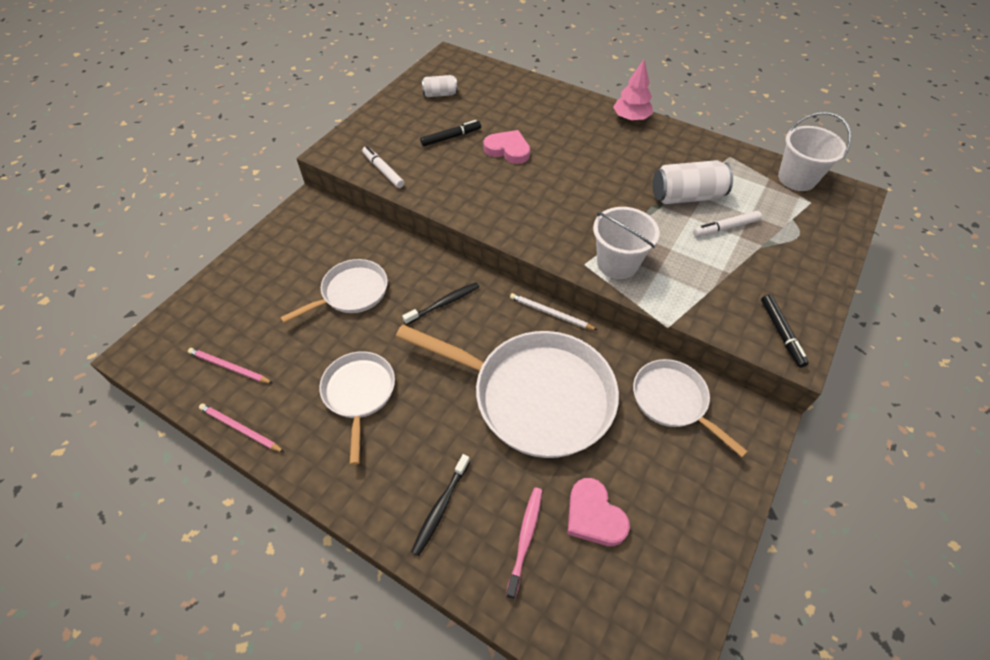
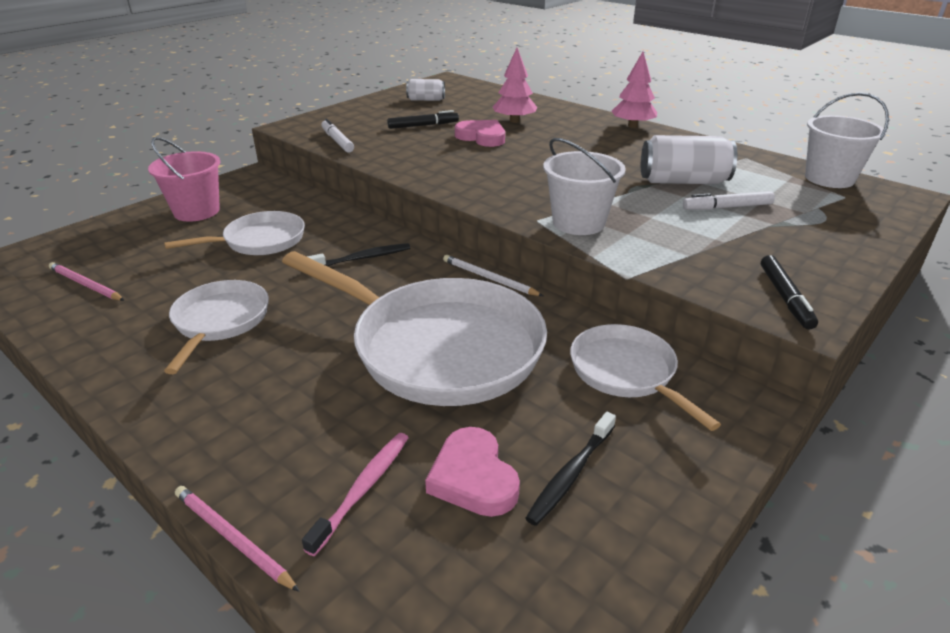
camera: 10 degrees right, 20 degrees down
pink pencil [199,403,284,452] -> pink pencil moved to [175,486,300,592]
black toothbrush [411,454,470,556] -> black toothbrush moved to [525,412,616,526]
none -> pink bucket [148,137,220,222]
none -> pink tree [493,48,537,123]

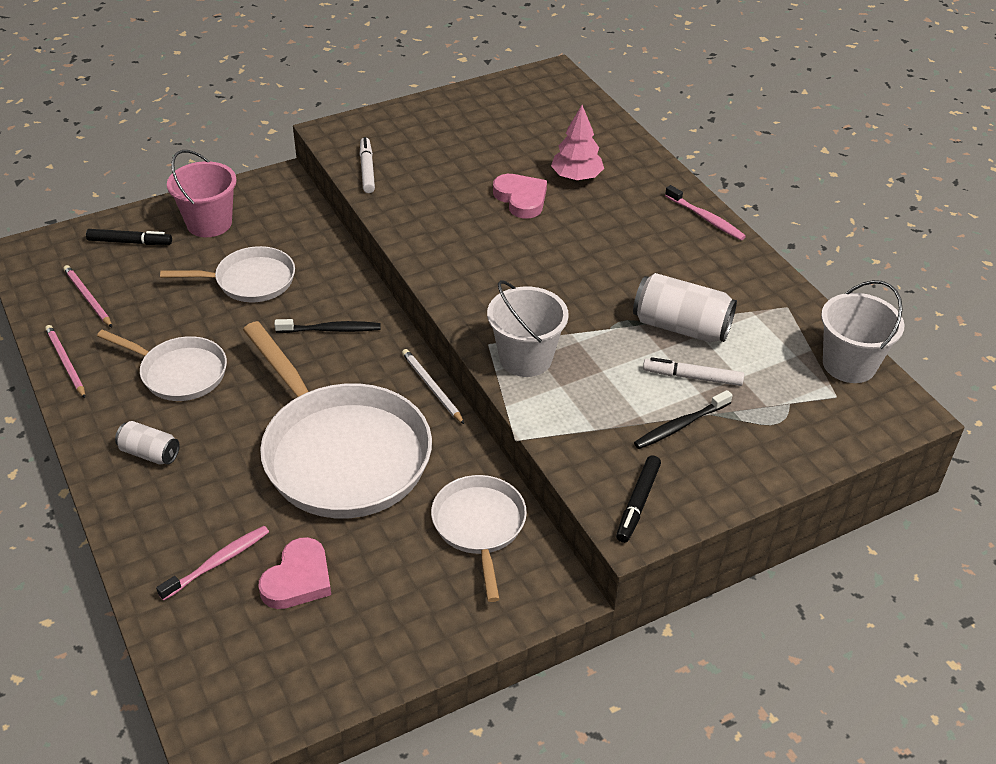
camera: 20 degrees right, 10 degrees up
white pan [164,280,269,374] -> white pan turned 90 degrees clockwise [97,329,227,401]
pink pencil [175,486,300,592] -> pink pencil moved to [45,325,85,398]
black marker [387,110,459,129] -> black marker moved to [86,229,172,245]
white can [406,79,445,101] -> white can moved to [115,421,180,465]
pink heart [425,427,520,517] -> pink heart turned 150 degrees counterclockwise [259,537,331,609]
black toothbrush [525,412,616,526] -> black toothbrush moved to [634,390,733,449]
pink tree [611,52,657,128] -> pink toothbrush [665,185,746,240]

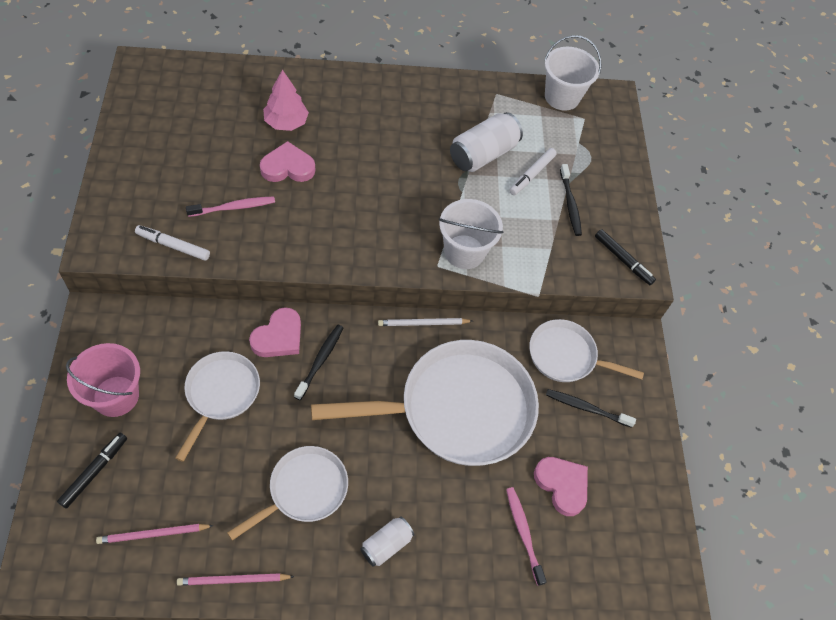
camera: 70 degrees left, 15 degrees up
pink toothbrush [665,185,746,240] -> pink toothbrush moved to [186,197,275,217]
none -> pink heart [249,307,301,357]
none -> black toothbrush [546,389,636,428]

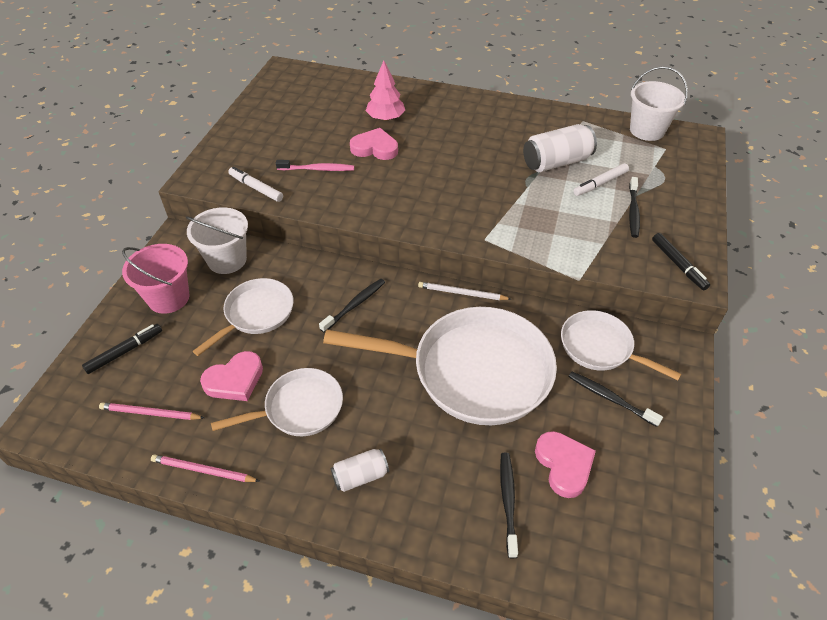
camera: 25 degrees right, 10 degrees down
pink heart [249,307,301,357] -> pink heart moved to [200,351,263,401]
white bucket [439,199,504,269] -> white bucket moved to [186,207,248,274]
pink toothbrush [506,487,547,586] -> black toothbrush [500,453,518,558]

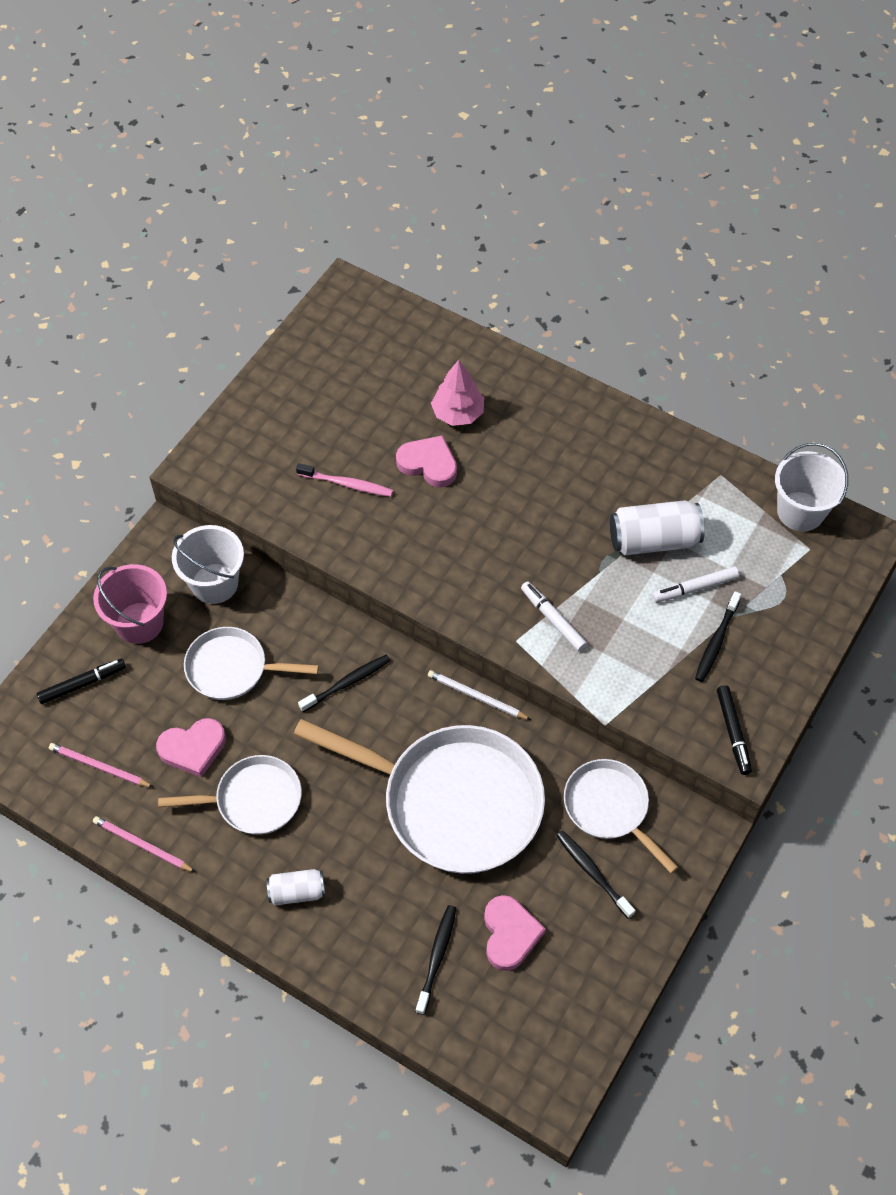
camera: 15 degrees right, 10 degrees up
white pan [193,278,294,356] -> white pan turned 135 degrees counterclockwise [184,627,319,700]
white marker [228,167,283,202] -> white marker moved to [521,581,587,651]

